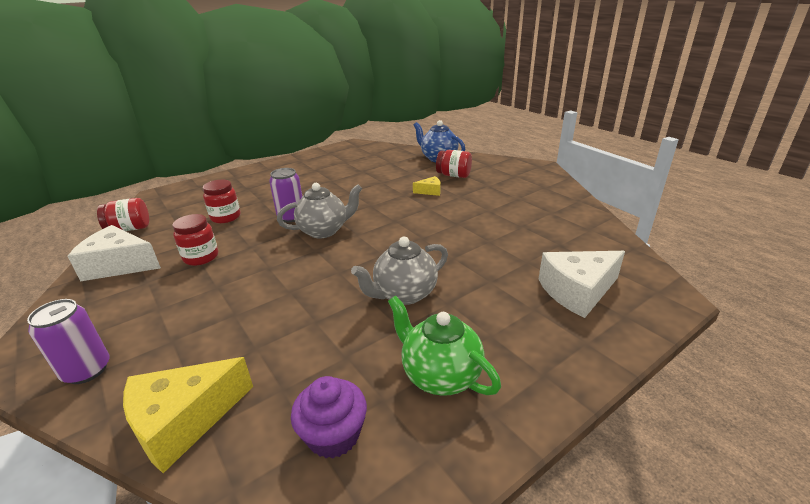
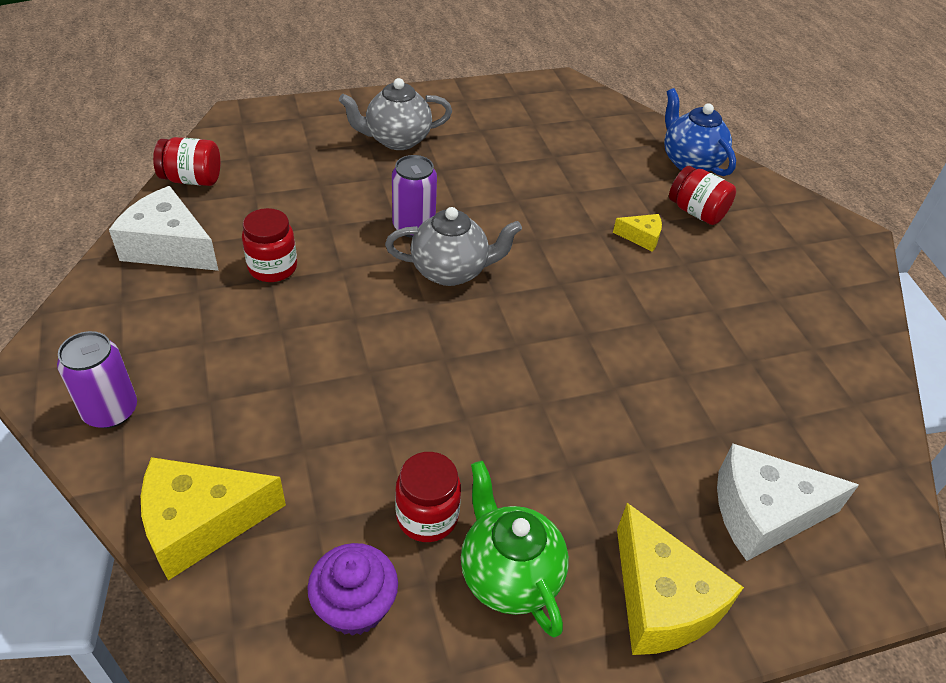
camera: 15 degrees right, 15 degrees up
red jar [203,180,241,223] -> red jar moved to [395,452,461,542]
grey teapot [351,237,448,305] -> grey teapot moved to [339,78,452,150]
none -> yellow cheese [617,503,744,655]

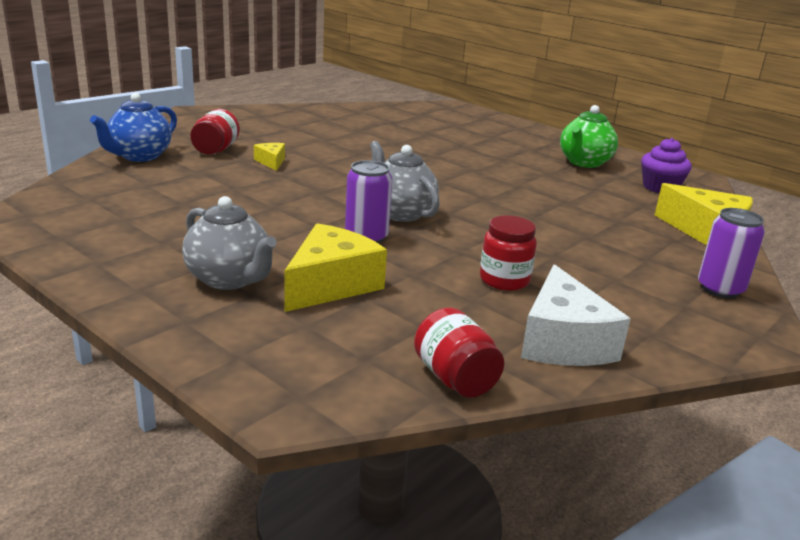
camera: 120 degrees left, 20 degrees down
red jar [395,452,461,542] -> none
yellow cheese [617,503,744,655] -> yellow cheese moved to [284,223,387,312]
white cheese [717,443,859,561] -> none

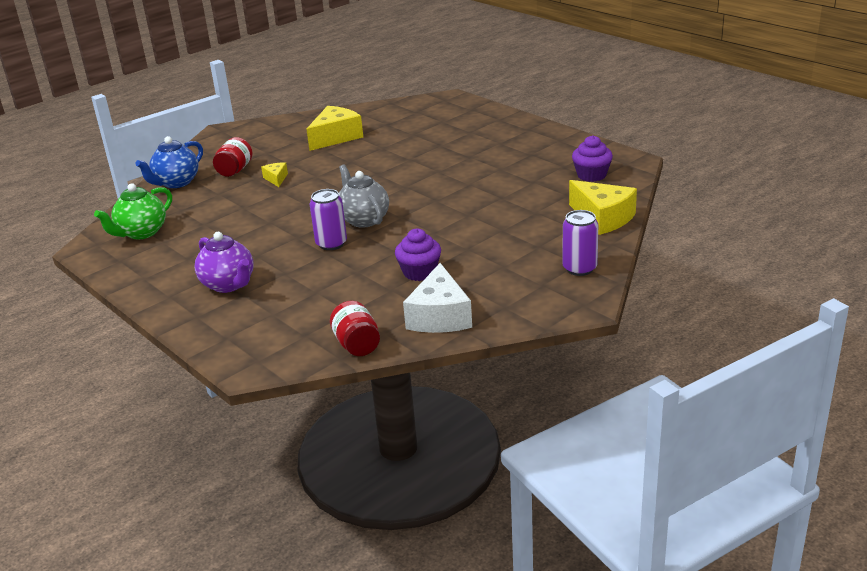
camera: 10 degrees right, 5 degrees up
grey teapot [182,196,277,290] -> purple teapot [194,232,253,293]
yellow cheese [284,223,387,312] -> yellow cheese moved to [306,106,363,151]
red jar [480,215,537,291] -> purple cupcake [395,229,441,281]
green teapot [560,105,618,168] -> green teapot moved to [94,183,172,239]

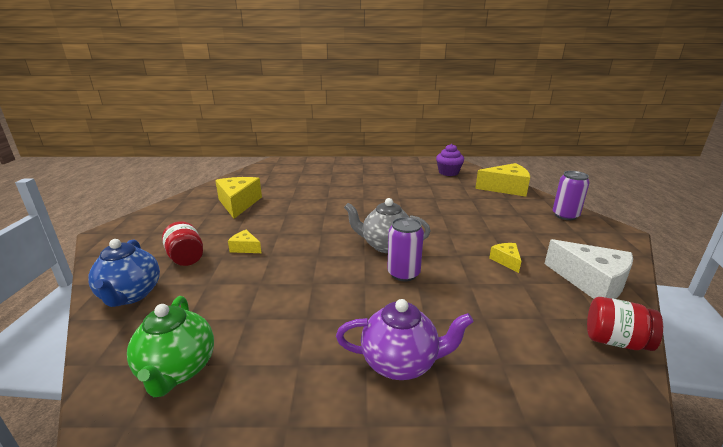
camera: 50 degrees left, 5 degrees down
purple cupcake [395,229,441,281] -> yellow cheese [489,243,521,273]

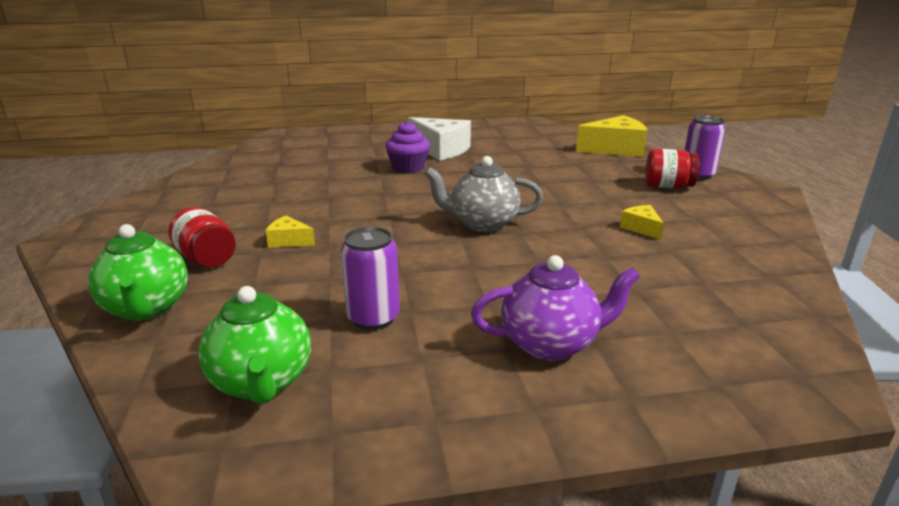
camera: 10 degrees left, 0 degrees up
blue teapot [88,239,160,307] -> green teapot [88,224,188,321]
yellow cheese [215,177,262,219] -> none
purple can [387,217,424,281] -> purple can moved to [341,227,400,330]
purple cupcake [436,144,464,176] -> purple cupcake moved to [385,121,430,173]
white cheese [544,239,633,299] -> white cheese moved to [408,117,471,161]
red jar [587,297,663,351] -> red jar moved to [645,149,699,188]

